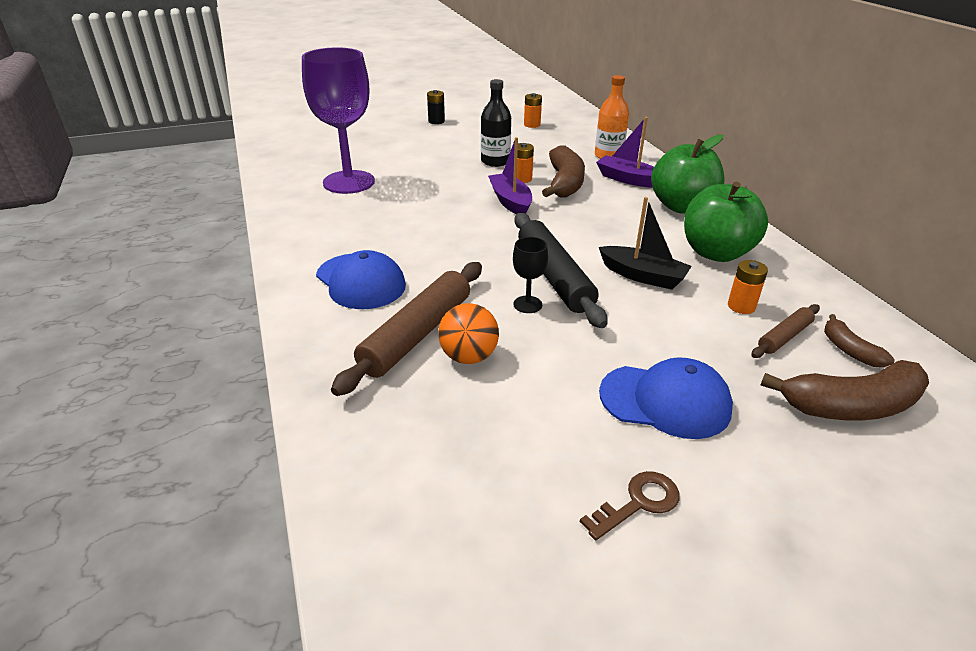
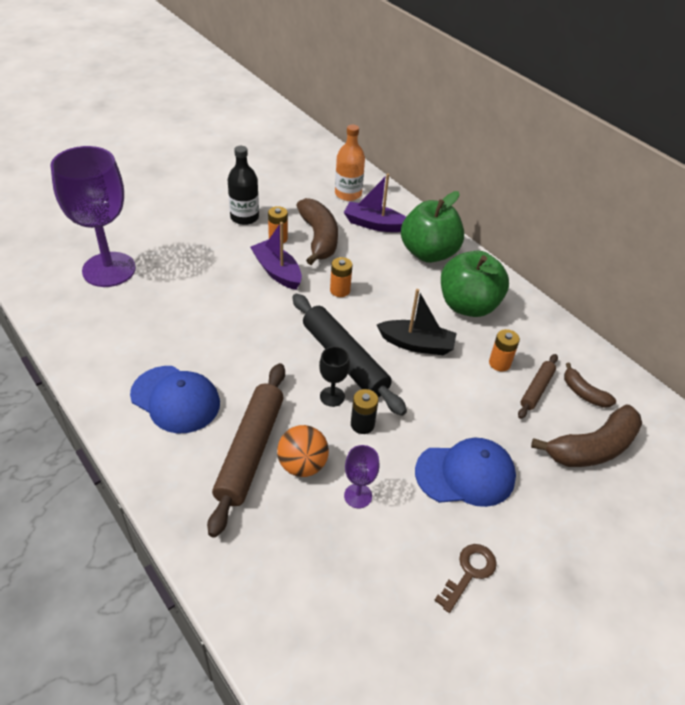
camera: 20 degrees left, 10 degrees up
black battery [427,90,445,124] -> black battery moved to [351,389,378,434]
orange battery [524,93,542,128] -> orange battery moved to [330,257,352,297]
none -> purple goblet [344,445,380,508]

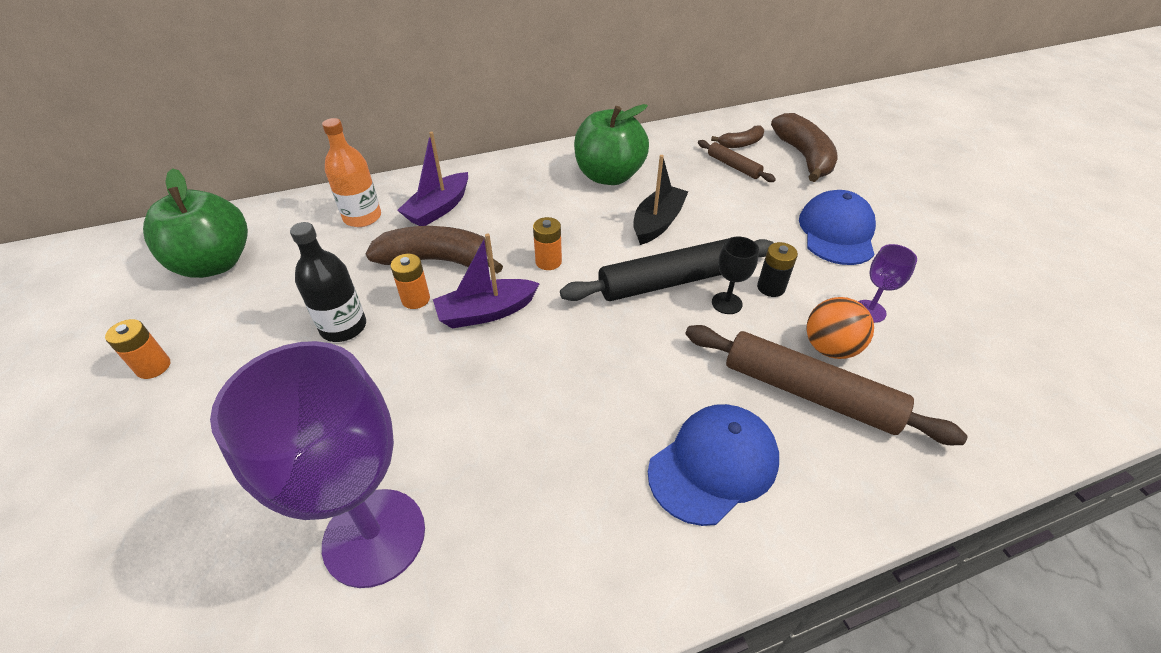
camera: 70 degrees left, 0 degrees up
green apple [401,191,464,263] -> green apple moved to [143,168,248,278]
brown key [434,544,497,613] -> none
orange battery [489,329,520,371] -> orange battery moved to [105,319,170,379]

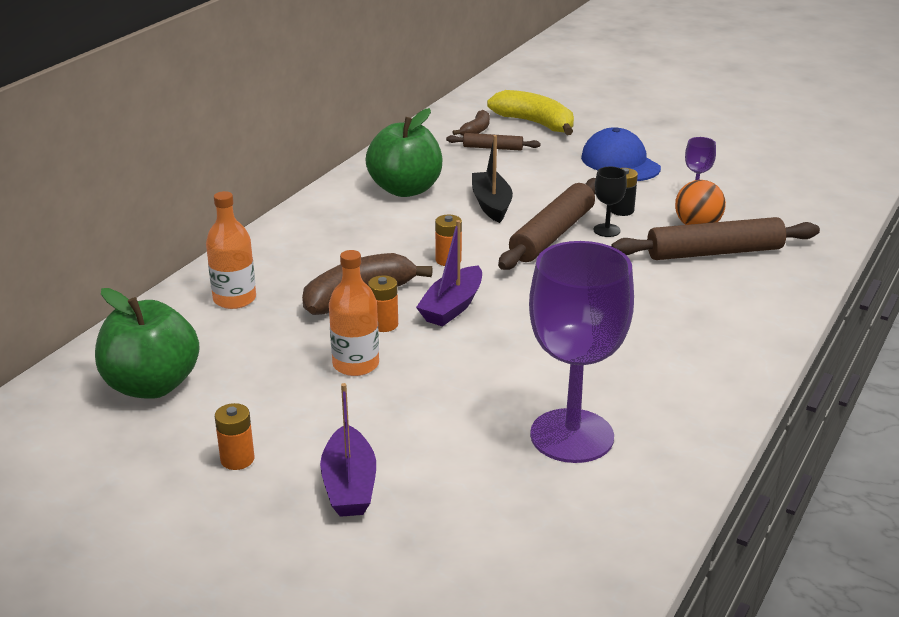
camera: 40 degrees left, 15 degrees down
black bottle [290,222,366,342] -> orange bottle [329,250,379,376]
purple boat [397,132,468,226] -> purple boat moved to [320,383,376,517]
black rolling pin [560,238,774,301] -> brown rolling pin [498,178,596,270]
blue cap [648,404,779,526] -> none
brown banana [771,113,837,182] -> yellow banana [487,90,574,135]

